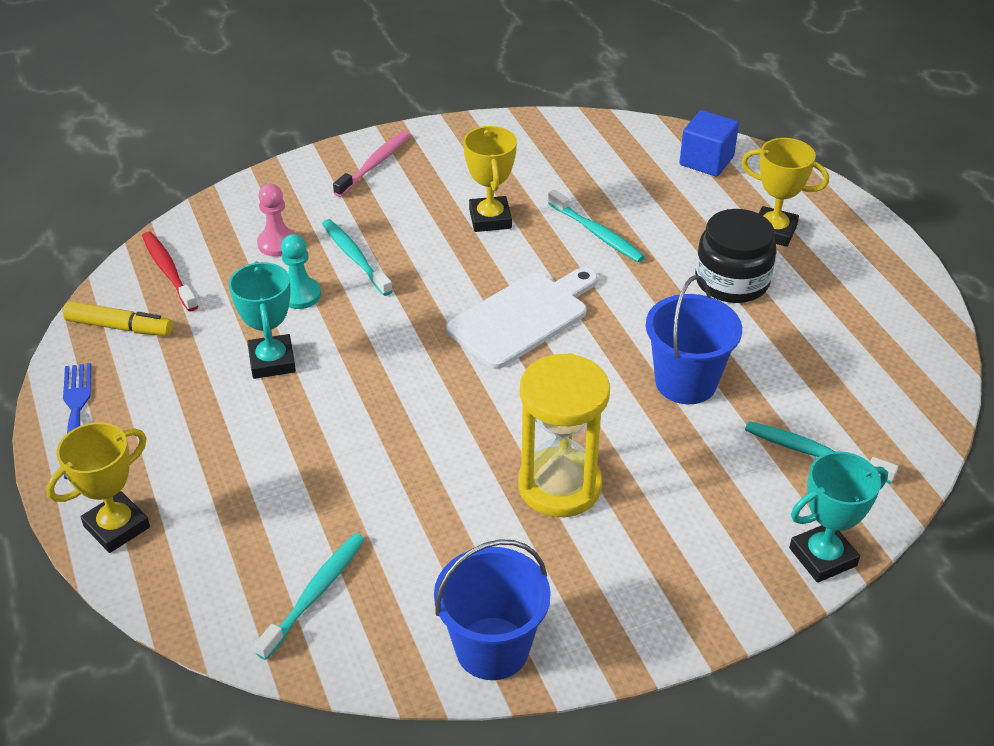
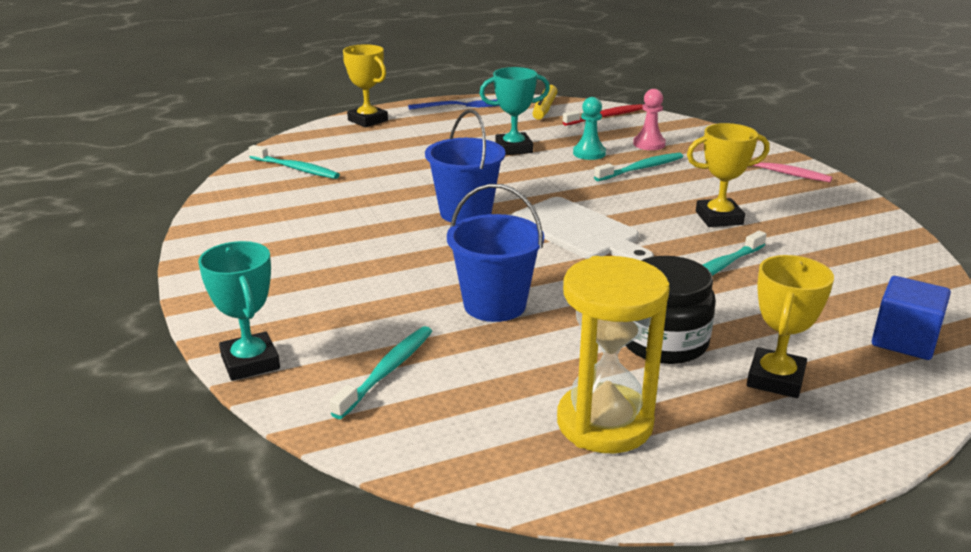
camera: 90 degrees right, 15 degrees down
blue bucket [434,539,551,680] -> blue bucket moved to [425,109,505,223]
yellow hourglass [518,353,610,517] -> yellow hourglass moved to [557,256,670,453]

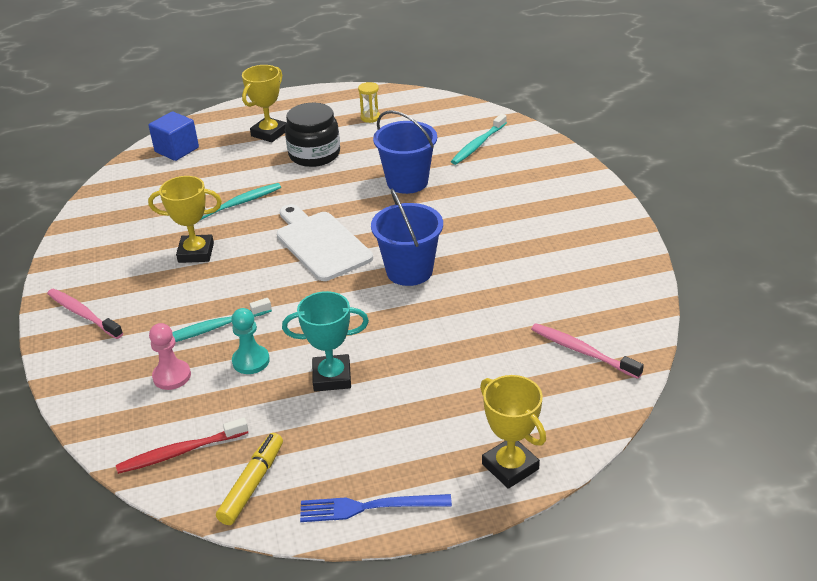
camera: 170 degrees left, 10 degrees up
turquoise trophy [198,241,280,381] -> none
turquoise toothbrush [249,145,340,179] -> pink toothbrush [531,323,644,379]
yellow hourglass [557,256,670,453] -> yellow hourglass [358,82,380,123], size x0.42

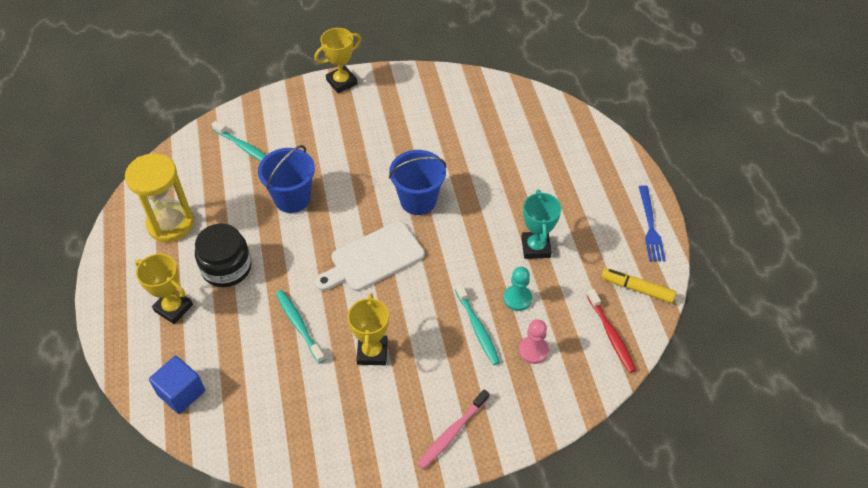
camera: 90 degrees left, 15 degrees up
yellow hourglass [358,82,380,123] -> yellow hourglass [125,153,194,242], size x2.37
yellow trophy [480,375,546,489] -> yellow trophy moved to [314,28,361,93]
pink toothbrush [531,323,644,379] -> none

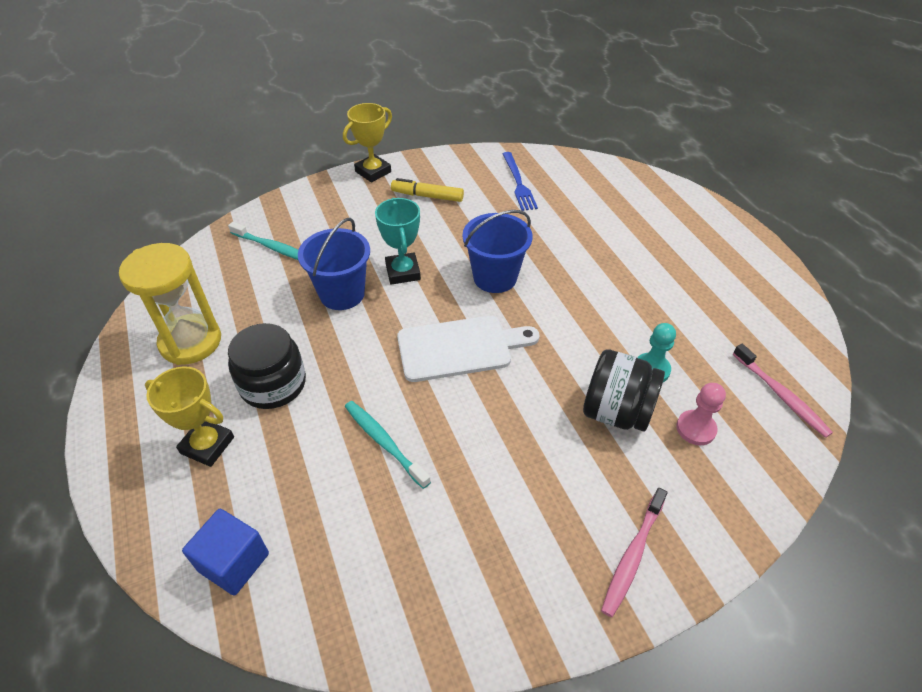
camera: 10 degrees left, 5 degrees down
white cutting board [315,221,425,291] -> white cutting board turned 150 degrees counterclockwise [397,316,540,382]
yellow trophy [348,293,389,365] -> none
turquoise toothbrush [455,283,500,365] -> black jar [583,349,665,431]
turquoise trophy [521,190,561,259] -> turquoise trophy moved to [375,198,421,285]
red toothbrush [587,289,636,373] -> pink toothbrush [733,344,833,438]
yellow marker [601,268,676,303] -> yellow marker moved to [391,178,464,202]
blue fork [639,185,666,262] -> blue fork moved to [503,152,538,211]

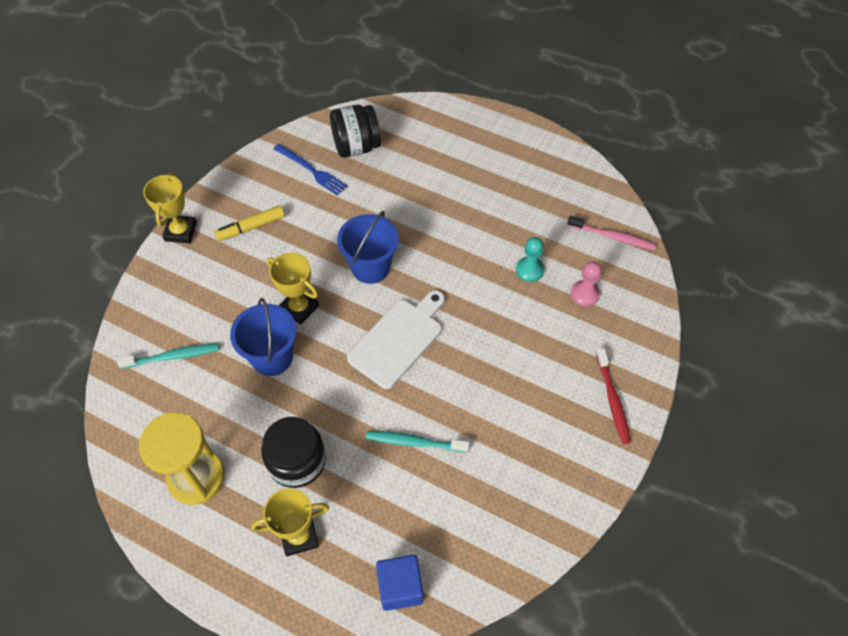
camera: 40 degrees left, 10 degrees up
turquoise trophy [375,198,421,285] -> yellow trophy [267,252,319,325]
black jar [583,349,665,431] -> black jar moved to [330,105,381,158]
pink toothbrush [601,488,668,617] -> red toothbrush [596,348,631,444]

